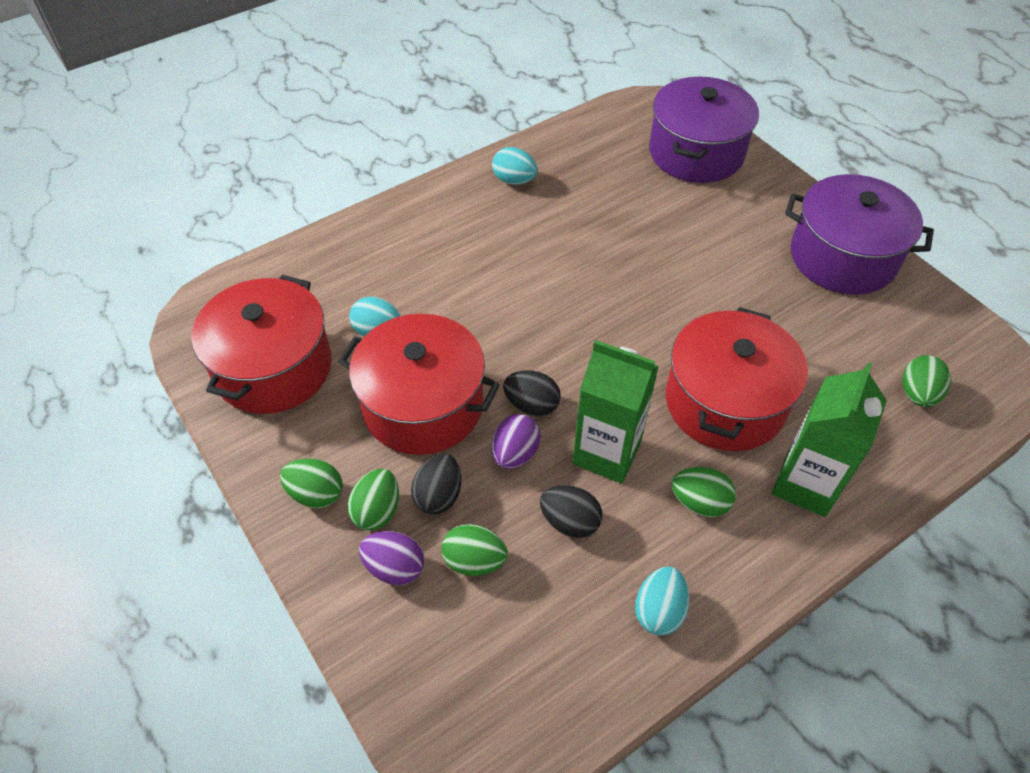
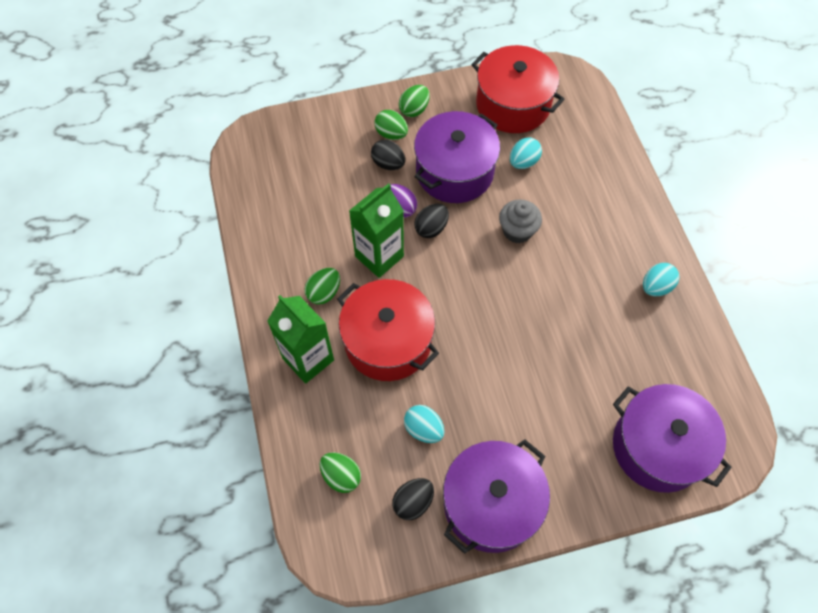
camera: 110 degrees right, 10 degrees up
red pot [338,314,500,455] -> purple pot [414,111,500,203]
purple egg [359,531,424,586] -> none
green egg [441,524,508,576] -> none
black egg [540,485,602,538] -> black egg moved to [392,478,434,520]
turquoise egg [635,566,690,636] -> turquoise egg moved to [404,405,444,443]
none -> grey cupcake [499,199,542,243]

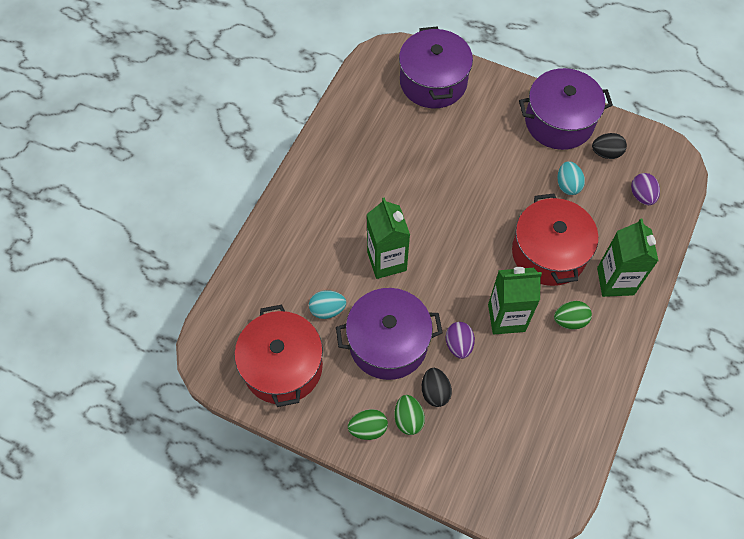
camera: 140 degrees left, 0 degrees up
green egg [320,452,361,493] -> purple egg [631,173,660,205]
black egg [414,204,449,238] -> none
grey cupcake [499,199,542,243] -> green carton [367,197,410,279]
turquoise egg [643,263,680,296] -> none

